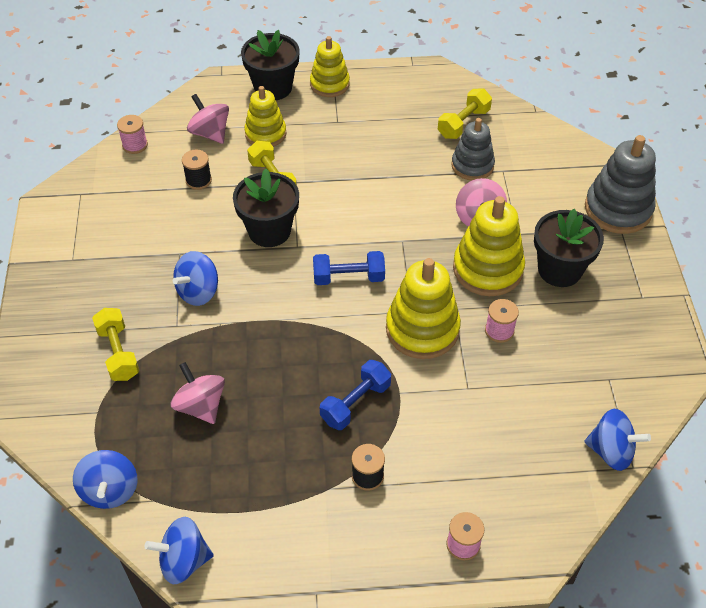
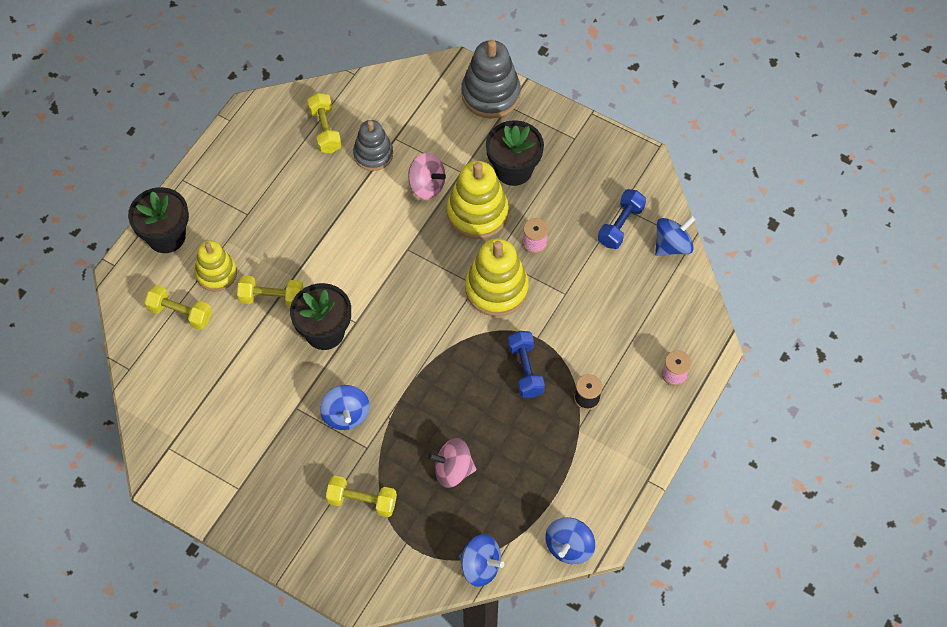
camera: 55 degrees left, 10 degrees up
pink spool [117,115,148,154] -> none
black spool [182,150,212,190] -> none
pink spinning top [187,94,229,144] -> yellow dumbbell [144,285,212,330]
yellow stacking toy [310,36,350,97] -> none
blue dumbbell [313,251,385,285] -> blue dumbbell moved to [598,189,646,249]

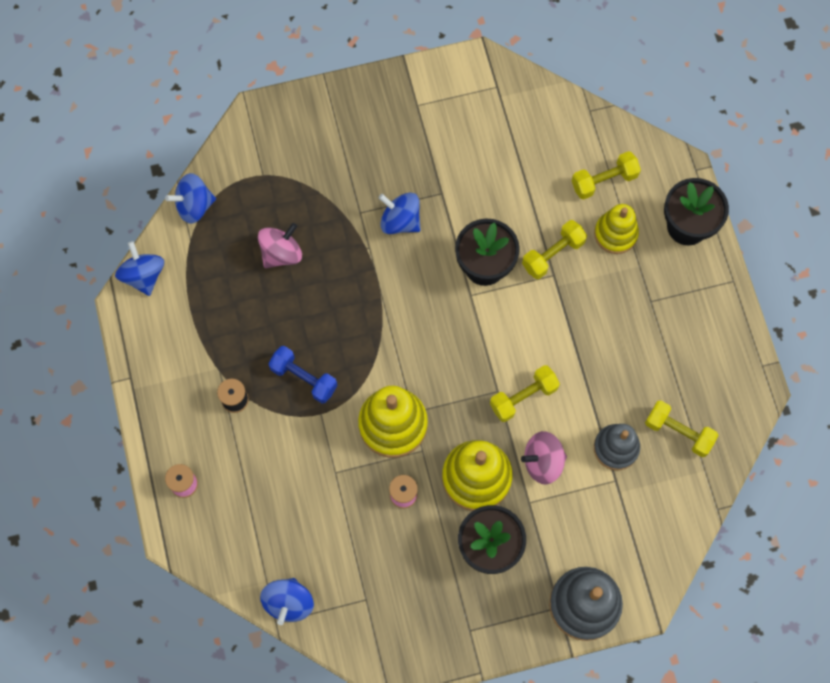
camera: 135 degrees right, 10 degrees up
yellow dumbbell [326,476,397,517] -> yellow dumbbell moved to [490,365,560,422]
blue dumbbell [598,189,646,249] -> none

